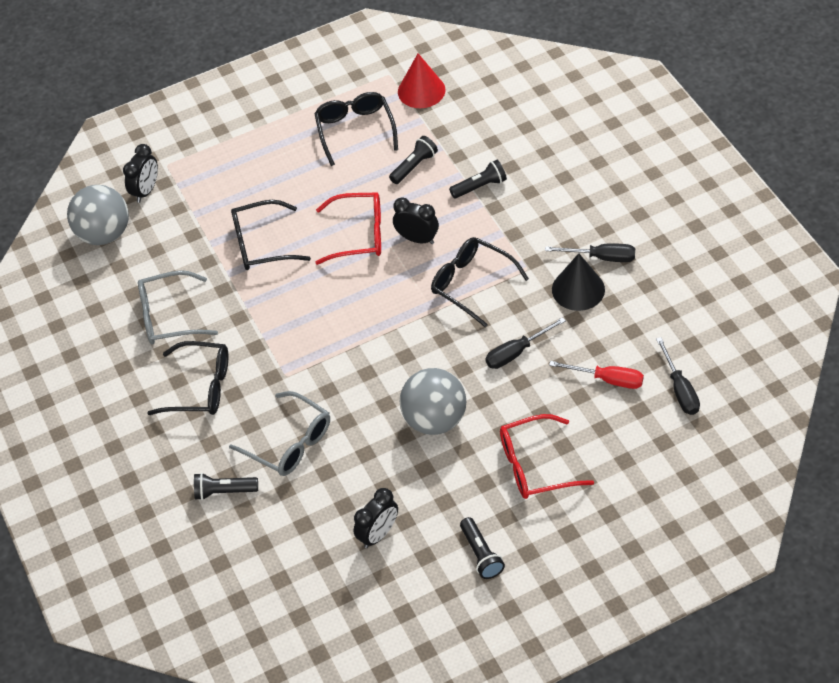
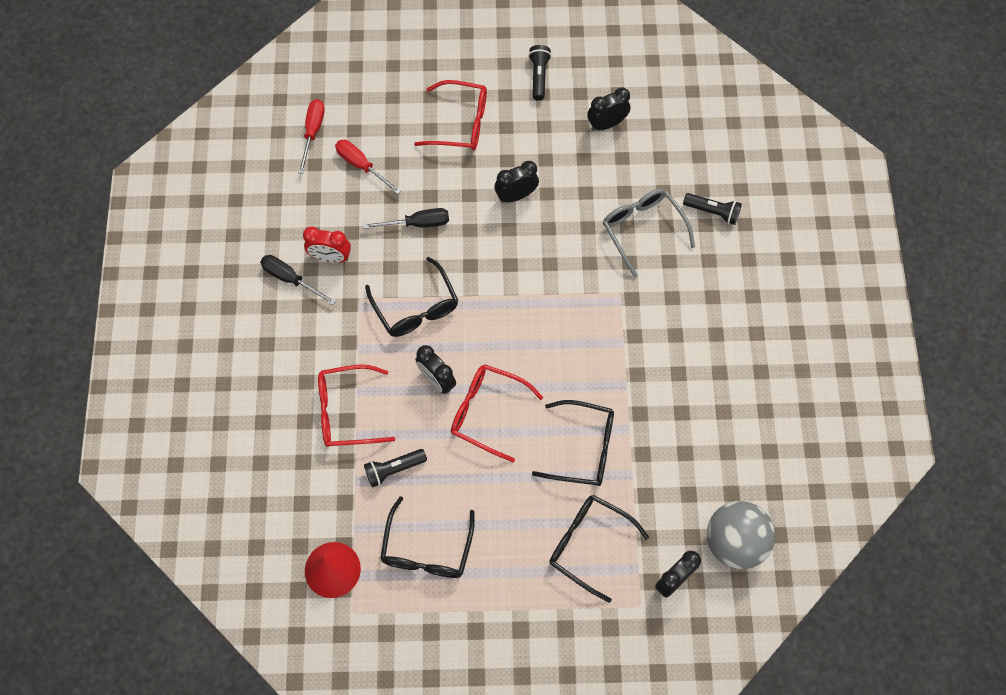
camera: 160 degrees left, 15 degrees up
grey glasses [138,270,218,344] -> none
black glasses [147,341,228,415] -> black glasses moved to [549,495,649,603]
grey ball [400,368,466,435] -> black clock [494,161,539,203]
black flashlight [449,160,507,199] -> red glasses [318,364,395,447]
black cone [552,253,605,311] -> red clock [303,226,351,263]
black screwdriver [656,337,700,415] -> red screwdriver [298,99,325,174]

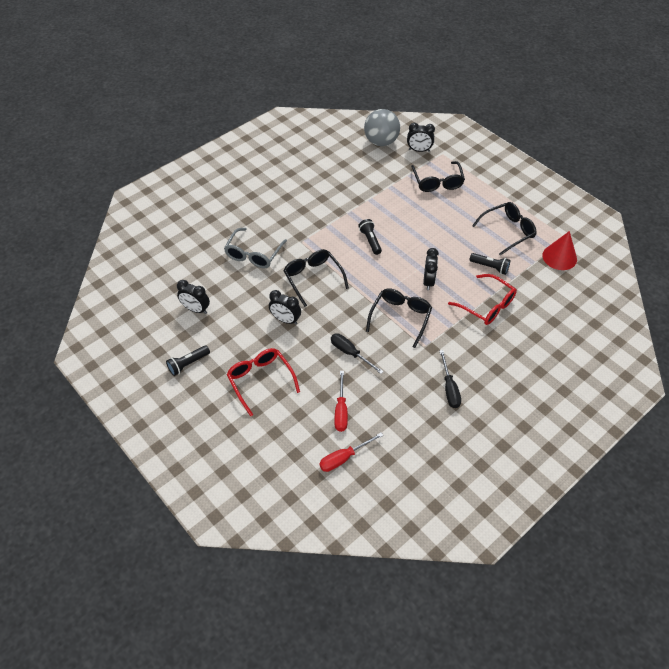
camera: 130 degrees left, 15 degrees down
red clock [303,226,351,263] -> none
red glasses [451,364,543,462] -> none
black glasses [532,400,614,486] -> black glasses moved to [283,249,349,307]
black flashlight [683,193,742,225] -> black flashlight moved to [358,219,382,255]

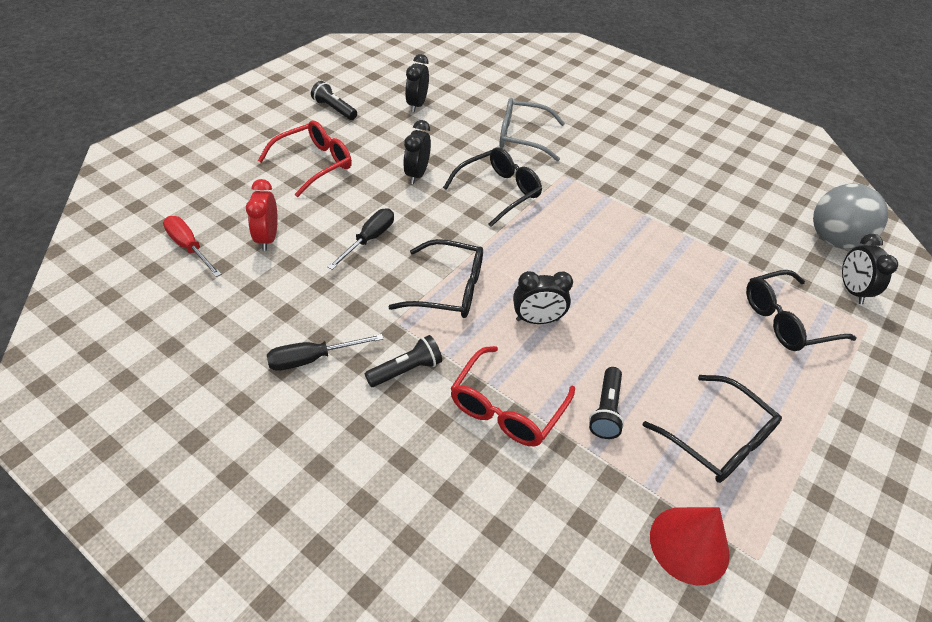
camera: 75 degrees right, 5 degrees down
red screwdriver [334,371,348,432] -> red clock [246,179,278,251]
black flashlight [358,219,382,255] -> black flashlight moved to [365,335,442,387]

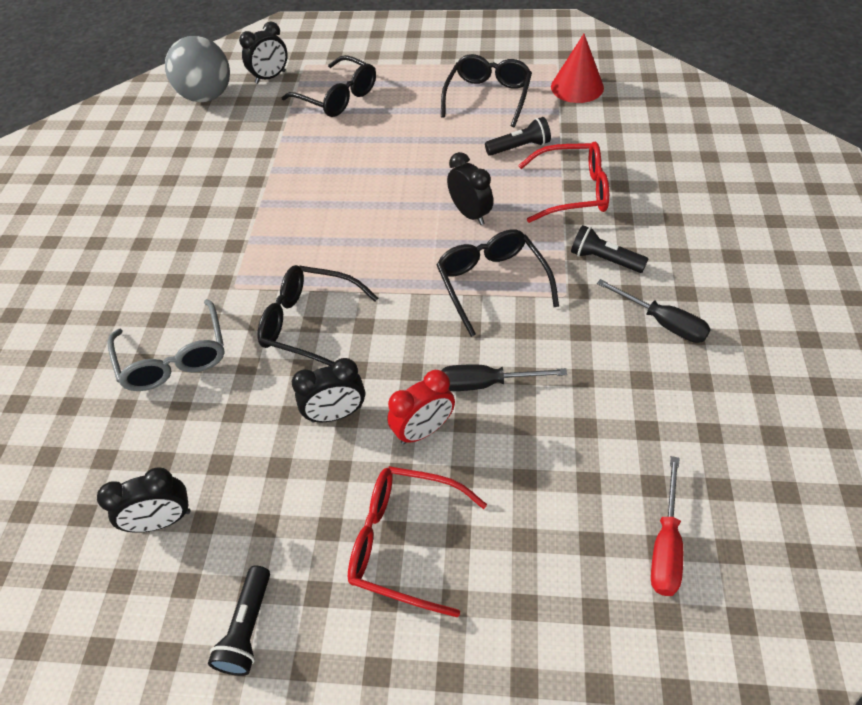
camera: 115 degrees left, 5 degrees up
red clock [246,179,278,251] -> red clock moved to [387,370,455,444]

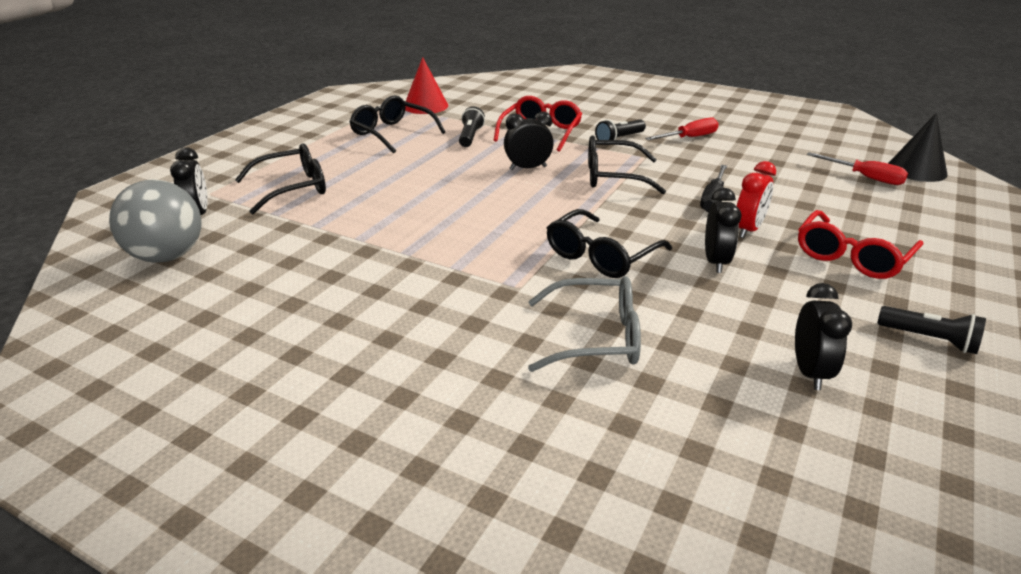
camera: 70 degrees left, 20 degrees down
red clock [387,370,455,444] -> red clock turned 45 degrees clockwise [737,161,776,238]
black screwdriver [597,279,711,343] -> red screwdriver [645,117,719,140]
none -> black cone [888,113,948,182]

